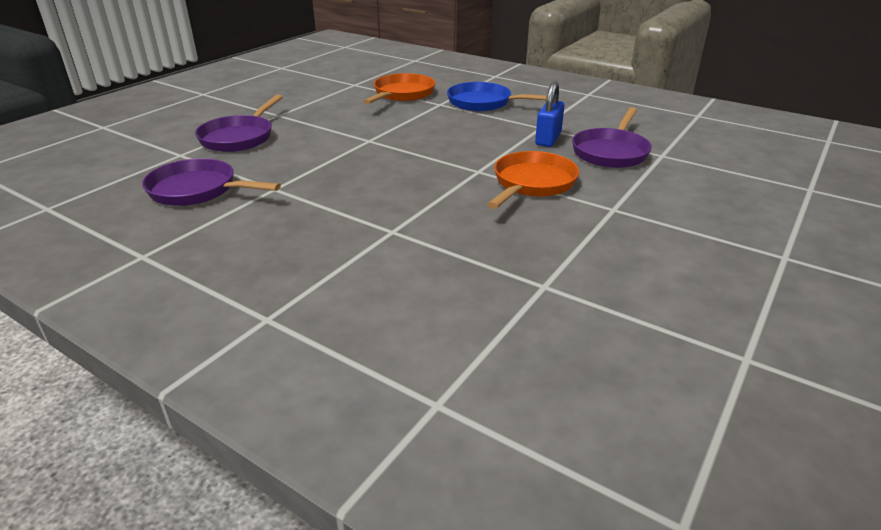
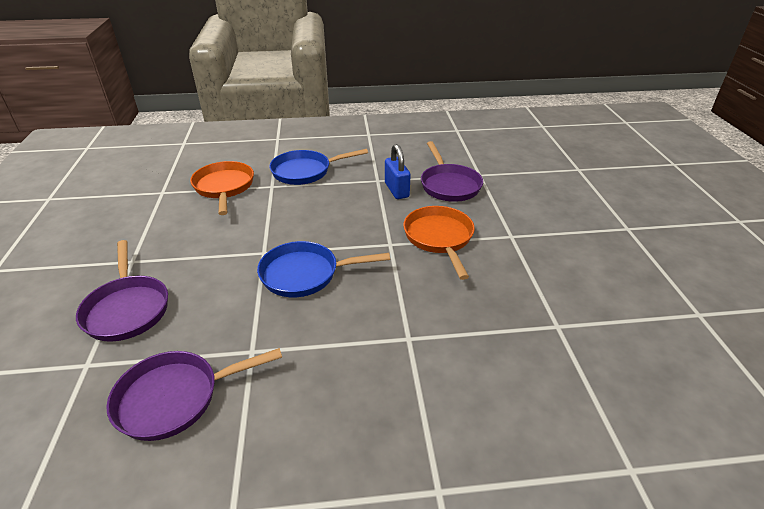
camera: 40 degrees left, 5 degrees up
none -> blue pan [257,241,390,297]

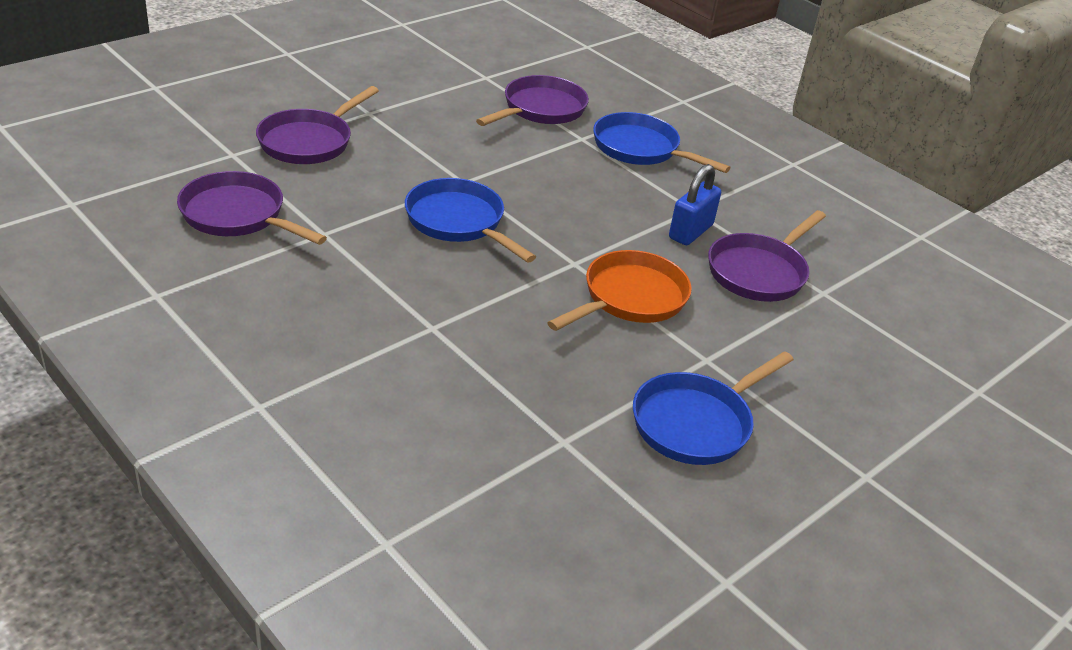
camera: 50 degrees right, 0 degrees up
orange pan [190,161,254,215] -> purple pan [476,75,589,126]
none -> blue pan [633,351,794,465]

